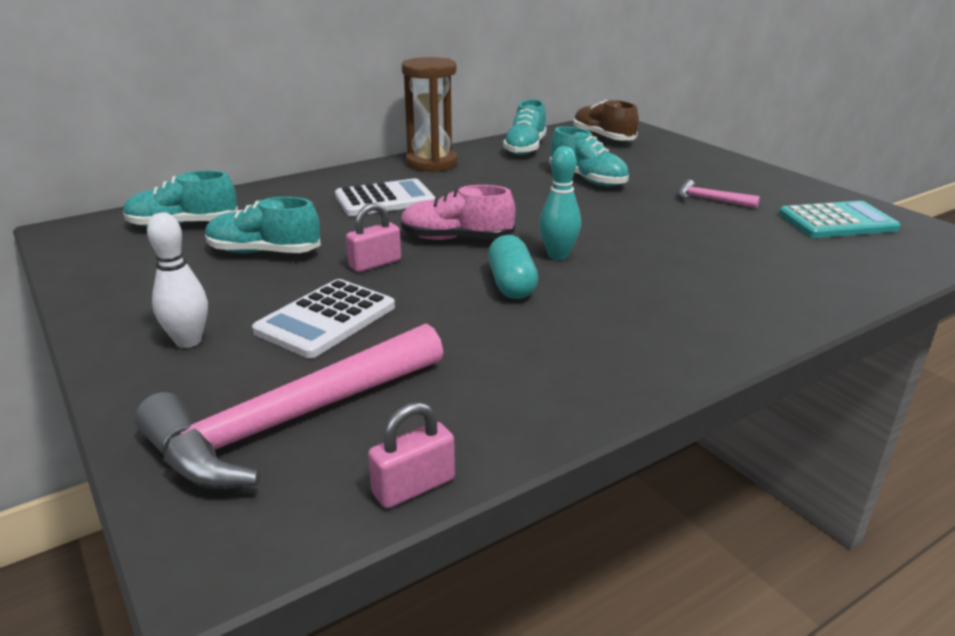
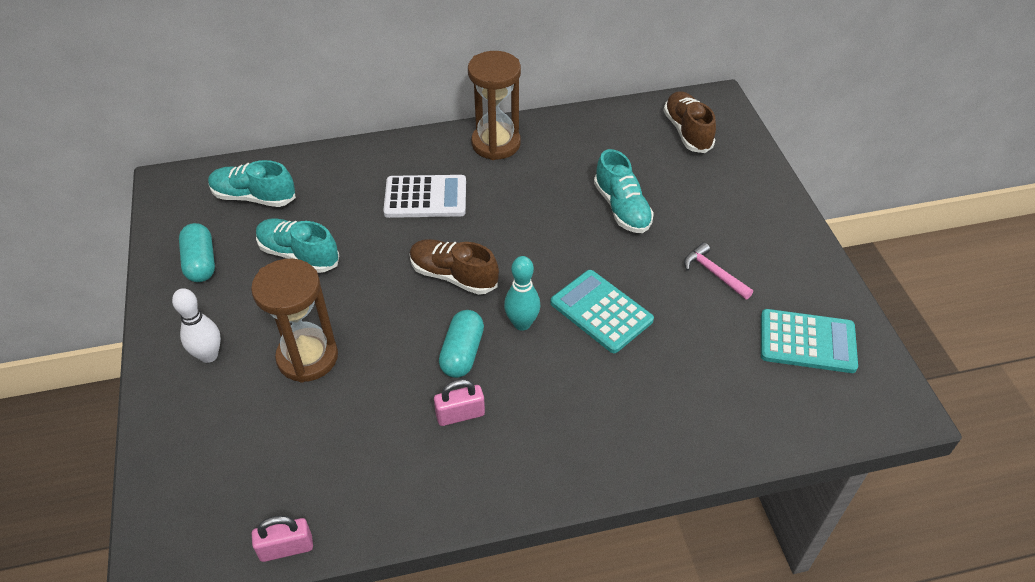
camera: 20 degrees right, 20 degrees up
pink hammer [135,323,443,489] -> none
white calculator [252,279,395,358] -> brown hourglass [251,258,338,383]
pink padlock [346,203,401,272] -> pink padlock moved to [434,379,485,426]
pink shoe [400,185,515,240] -> brown shoe [410,239,499,295]
turquoise shoe [503,99,547,155] -> none
none -> turquoise capsule [179,223,215,282]
none -> turquoise calculator [550,270,654,353]

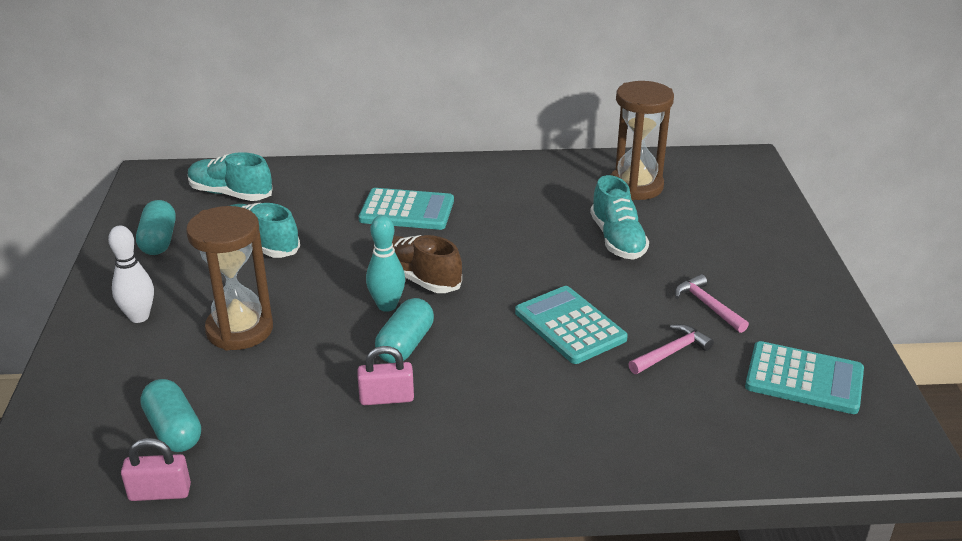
camera: 10 degrees right, 15 degrees down
white calculator [383,175,466,218] -> turquoise calculator [359,188,454,230]
brown hourglass [468,51,521,160] -> brown hourglass moved to [611,81,674,200]
turquoise bowling pin [504,256,540,331] -> turquoise bowling pin moved to [366,215,405,312]
brown shoe [664,91,716,153] -> none
none -> turquoise capsule [140,379,201,452]
none -> pink hammer [629,324,714,374]

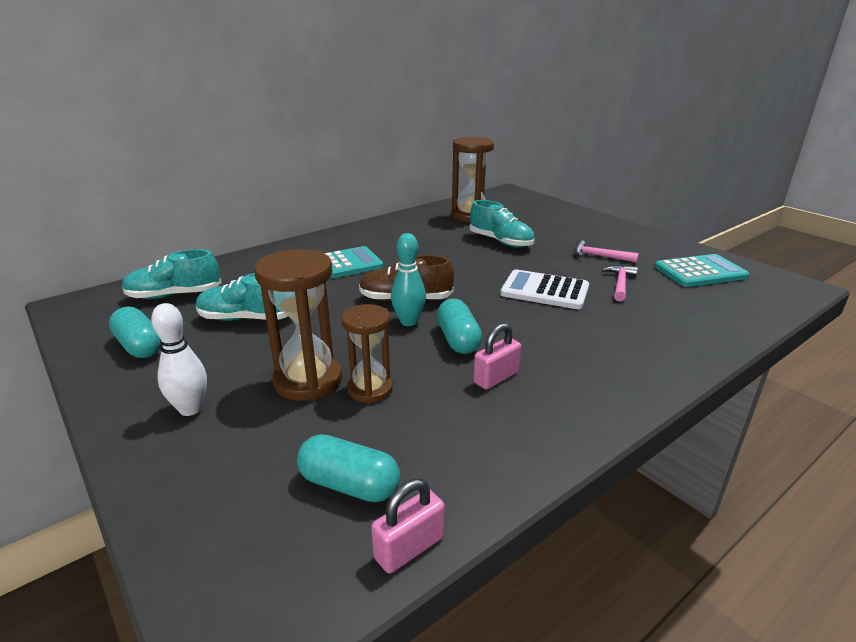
camera: 35 degrees left, 5 degrees down
turquoise calculator [515,286,628,364] -> white calculator [500,269,589,309]
none -> brown hourglass [341,304,393,404]

